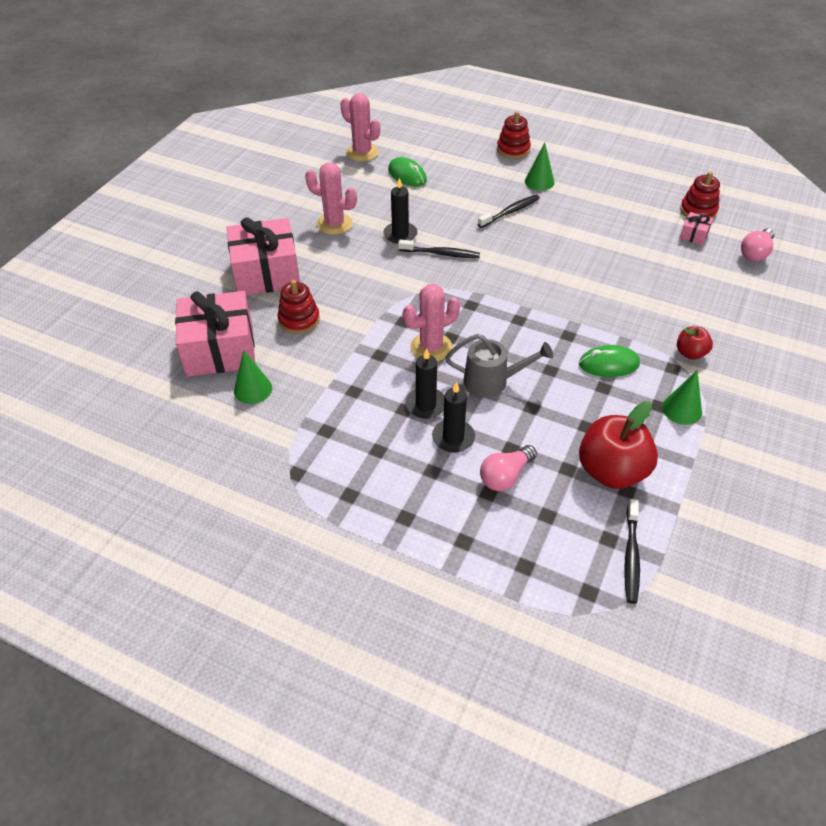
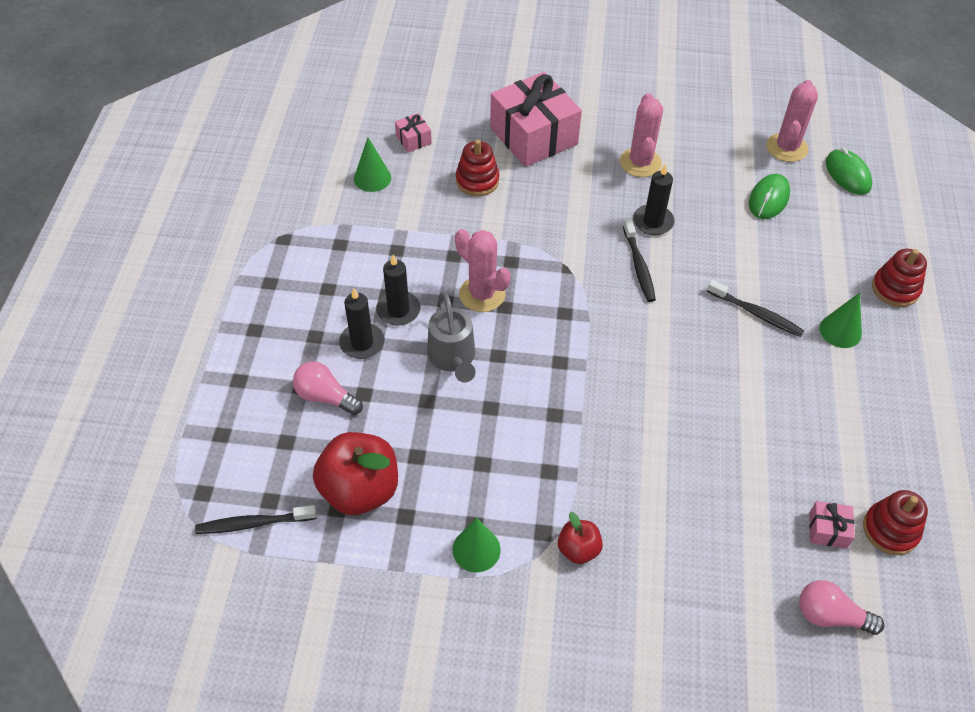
camera: 70 degrees right, 5 degrees up
pink gift [175,291,255,377] -> pink gift [395,113,432,152], size x0.42
green mouse [579,345,640,377] -> green mouse moved to [826,148,872,195]

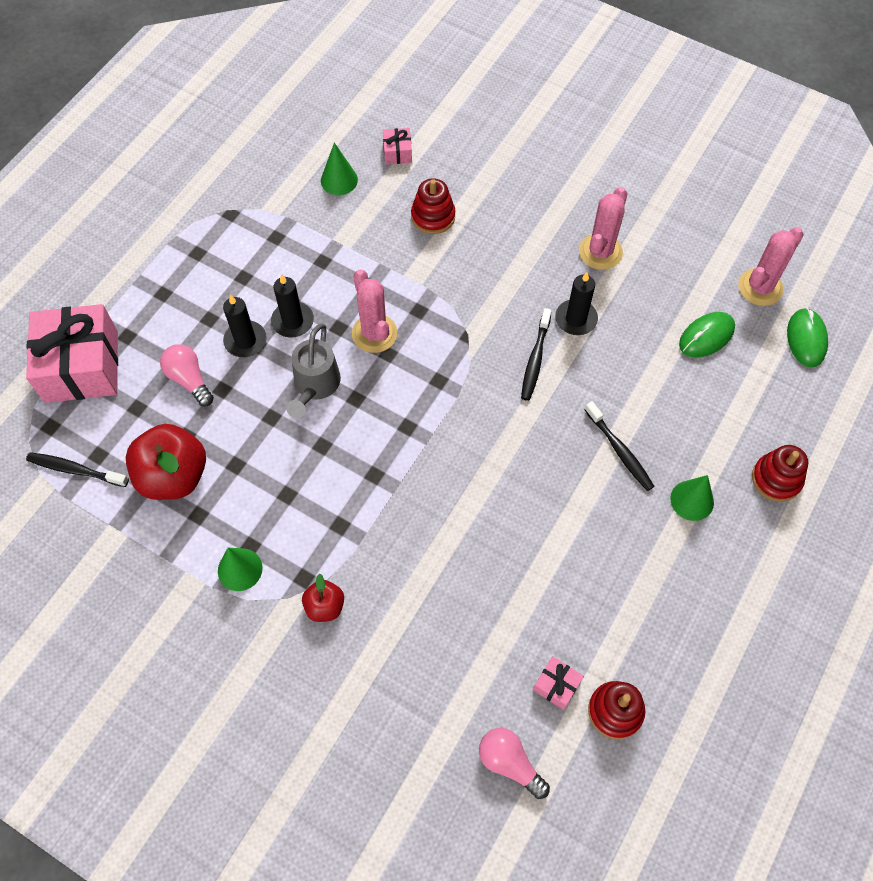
camera: 25 degrees right, 10 degrees up
pink gift [490,72,582,167] -> pink gift moved to [26,304,118,403]

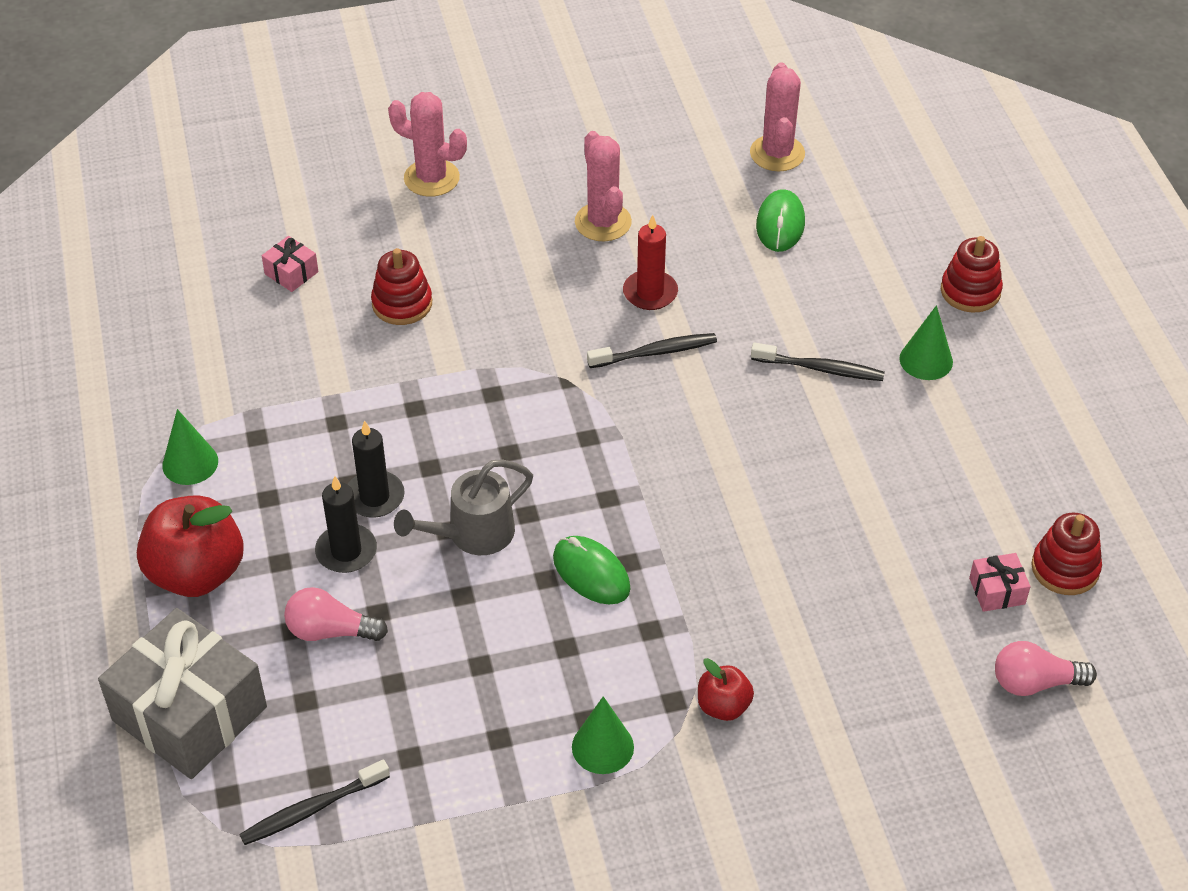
camera: 45 degrees left, 15 degrees down
pink gift [26,304,118,403] -> grey gift [98,608,267,779]
red apple [126,424,206,500] -> red apple moved to [137,495,244,597]
grey watering can [286,323,341,418] -> grey watering can turned 90 degrees clockwise [394,460,533,555]
green cone [321,142,358,195] -> green cone moved to [162,409,218,485]
pink cactus [352,269,397,353] -> pink cactus moved to [388,92,467,197]
black toothbrush [521,308,552,401] -> black toothbrush turned 75 degrees counterclockwise [587,333,717,368]
black candle [555,272,598,335] -> red candle [623,215,678,310]
green mouse [787,308,828,368] -> green mouse moved to [553,536,631,604]

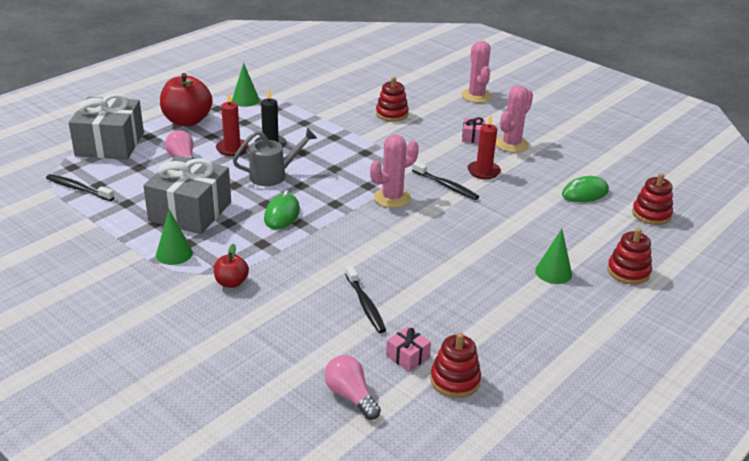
camera: 55 degrees right, 15 degrees down
pink gift [262,236,319,292] -> pink gift moved to [462,117,485,143]
black candle [315,476,377,573] -> red candle [216,92,249,156]
grey watering can [394,460,533,555] -> grey watering can turned 135 degrees clockwise [233,128,317,186]
pink cactus [750,63,805,171] -> pink cactus moved to [370,134,419,208]
black toothbrush [751,342,885,381] -> black toothbrush moved to [345,265,386,333]
none -> grey gift [143,155,231,234]
none -> red stacking toy [632,173,673,225]

